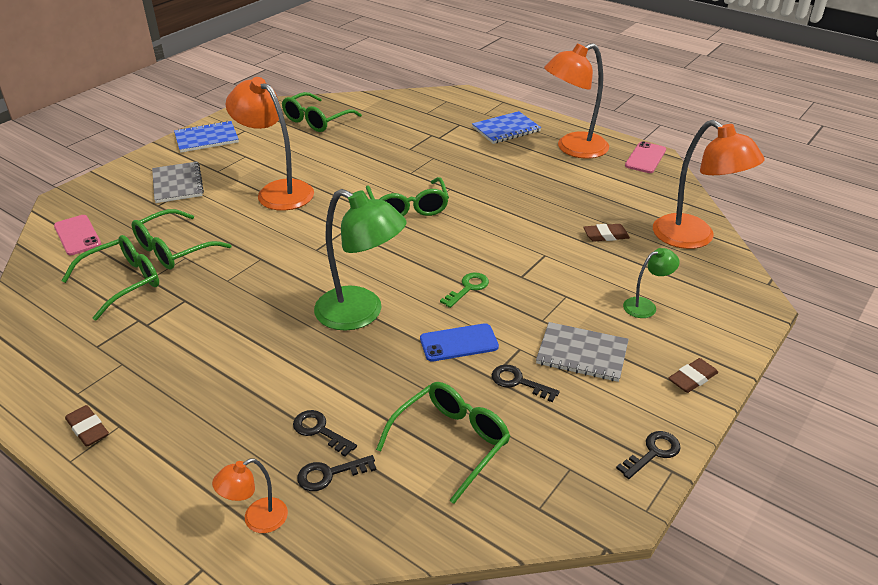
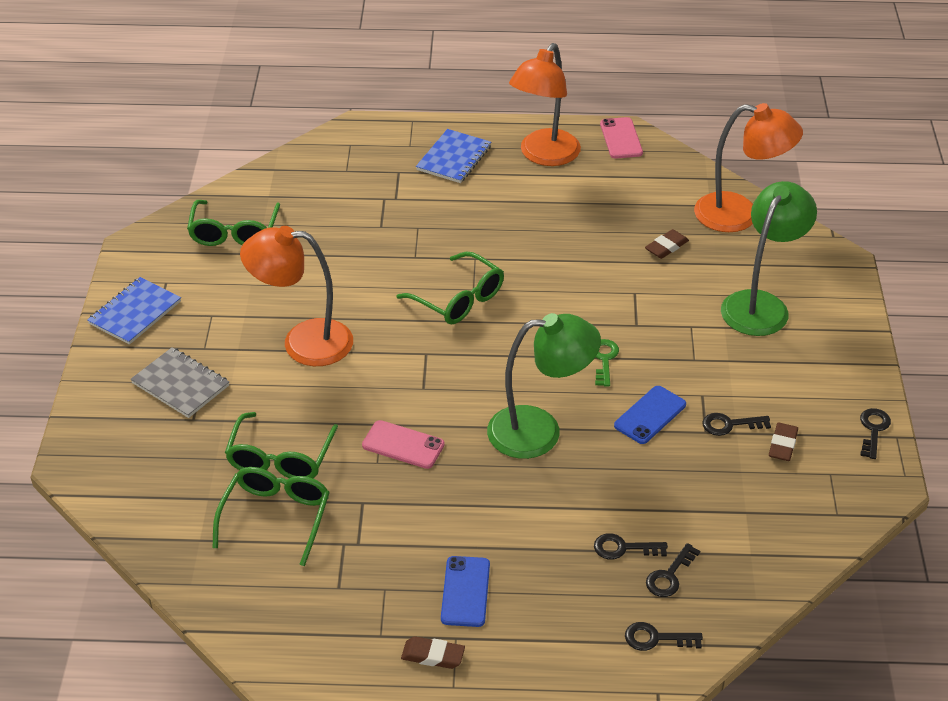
camera: 35 degrees left, 5 degrees up
pink phone [54,215,101,255] -> pink phone moved to [362,420,445,469]
orange lamp [212,458,288,533] -> black key [625,622,703,651]
green glasses [376,382,510,504] -> none
grey notebook [536,322,629,382] -> none
green lamp [623,248,680,318] -> green lamp [721,181,817,336], size x2.06
brown eraser [669,358,718,393] -> brown eraser moved to [769,423,798,461]
none -> blue phone [441,556,490,627]

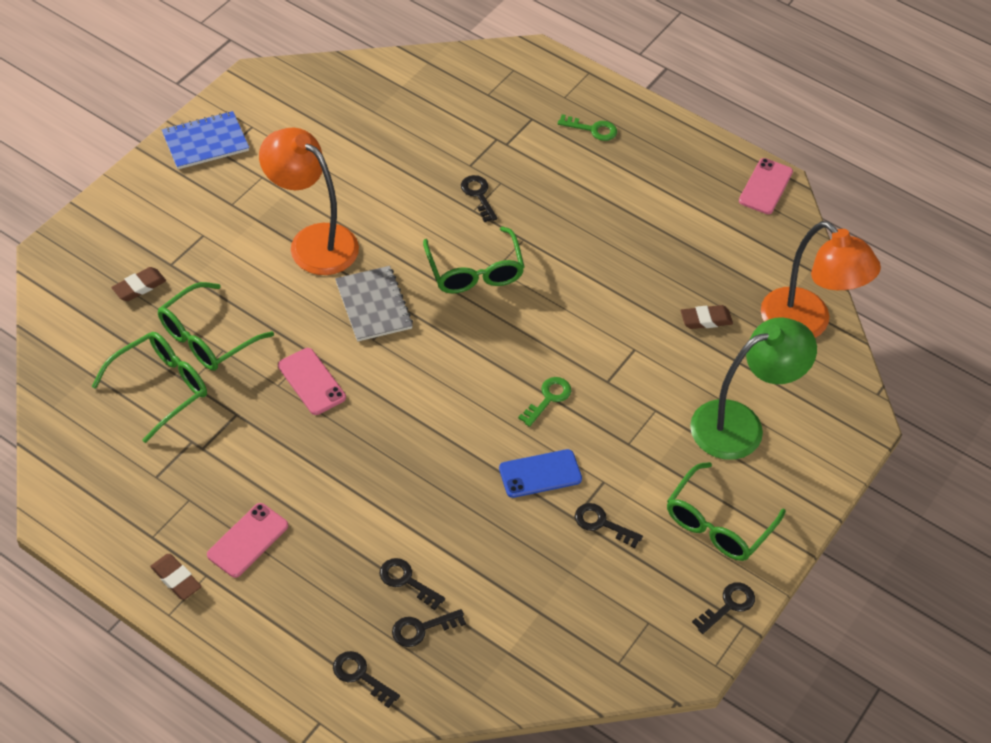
camera: 30 degrees right, 10 degrees up
grey notebook [130,347,229,418] -> grey notebook moved to [335,266,413,342]
green glasses [187,200,280,246] -> green glasses moved to [667,462,786,561]
blue notebook [416,129,491,183] -> green key [558,114,617,141]
blue phone [441,556,490,627] -> pink phone [207,503,288,578]
green lamp [487,313,601,459] -> none
orange lamp [509,43,581,166] -> none
brown eraser [769,423,798,461] -> brown eraser moved to [111,267,166,301]
none -> black key [461,175,497,222]

